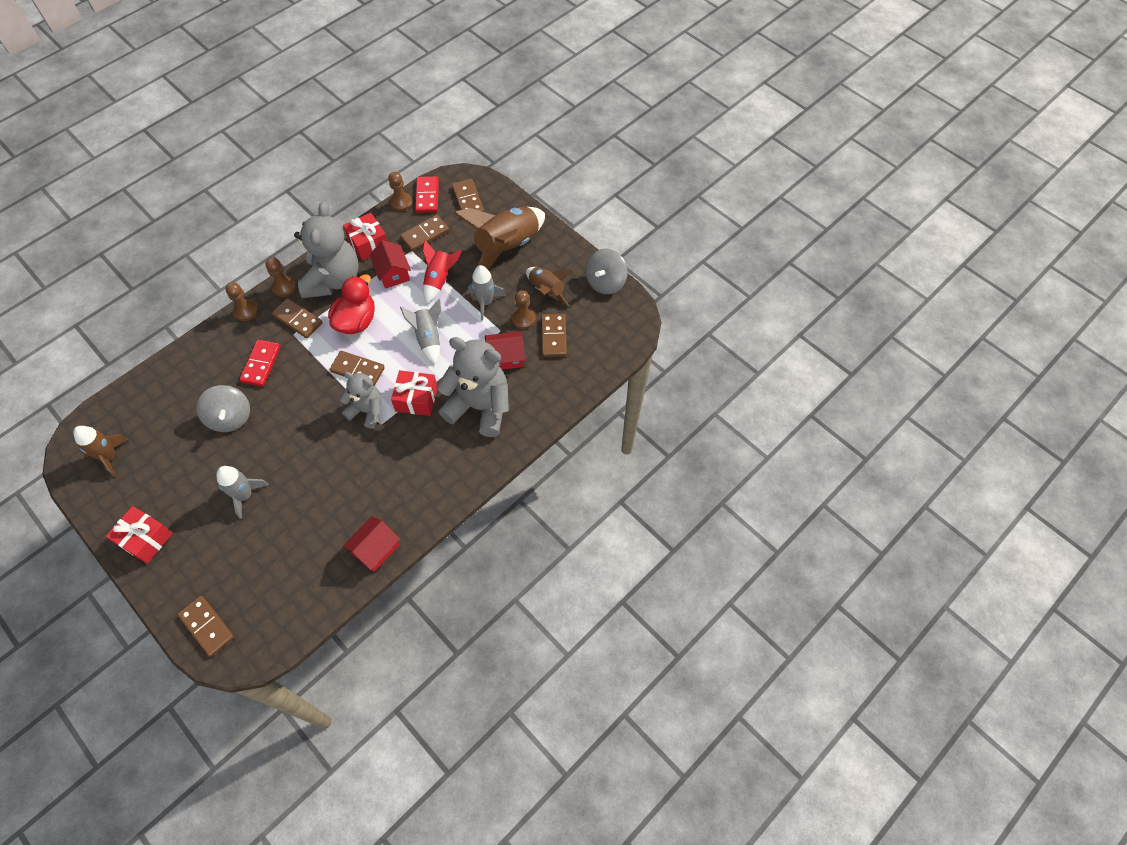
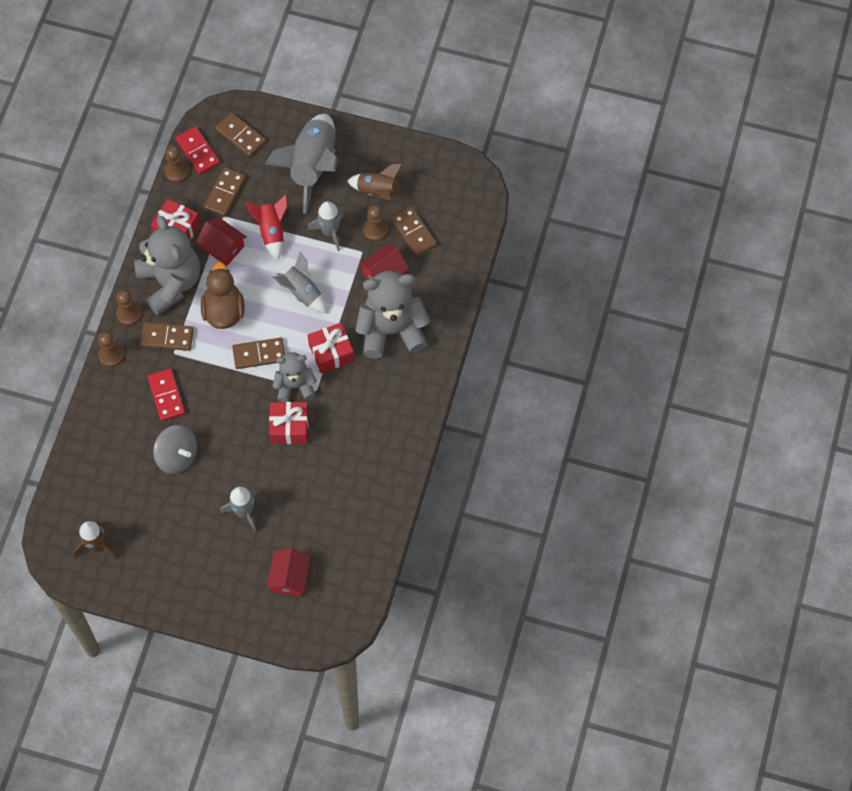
camera: 30 degrees left, 5 degrees up
red gift [106,506,173,564] -> red gift moved to [269,402,309,444]
brown domino [178,596,234,657] -> none
red duck [328,274,375,334] -> brown duck [201,262,245,329]
red house [343,516,400,572] -> red house moved to [267,548,311,596]
brown rocket [453,206,545,270] -> grey rocket [265,114,338,214]
grey spinning top [585,249,628,294] -> none

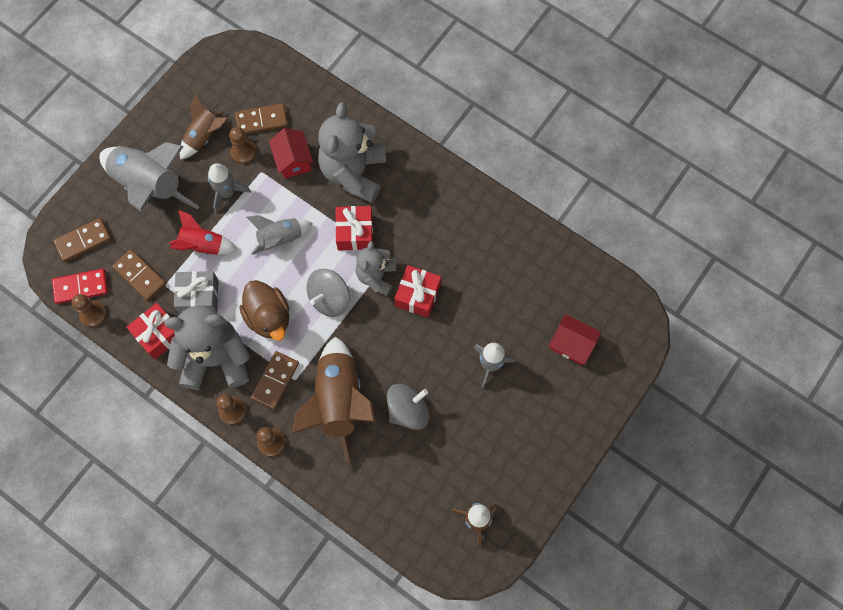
camera: 70 degrees left, 5 degrees up
red domino [147,368,185,421] -> brown rocket [292,336,376,462]
red house [196,217,247,266] -> grey gift [174,271,219,314]
brown duck [201,262,245,329] -> brown duck turned 135 degrees counterclockwise [239,280,289,341]
brown domino [232,338,285,369] -> grey spinning top [307,269,350,317]

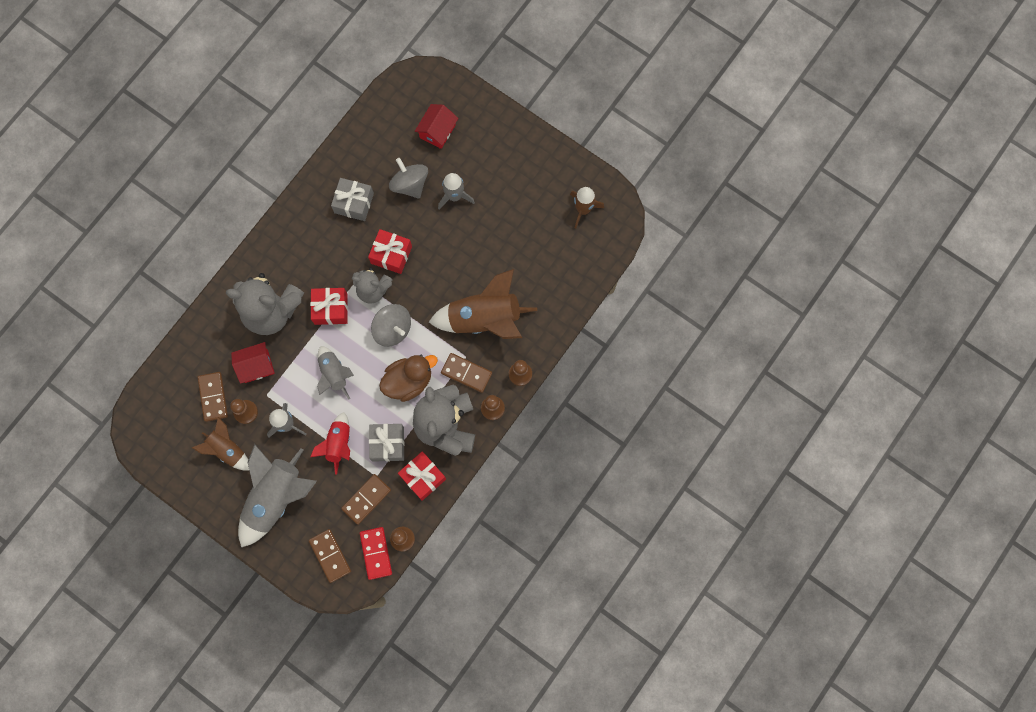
camera: 90 degrees left, 5 degrees up
grey spinning top [387,384,429,430] -> grey spinning top moved to [389,158,428,199]
none -> grey gift [331,178,374,221]

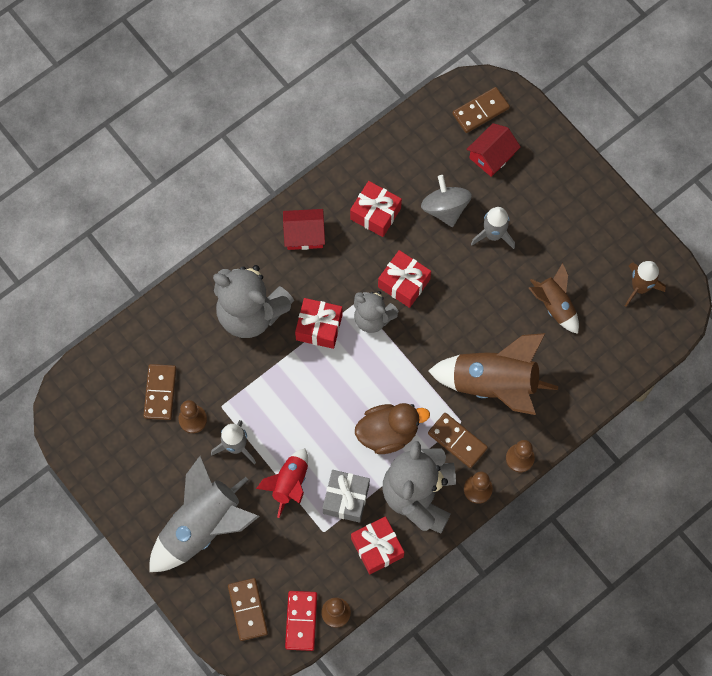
camera: 15 degrees right, 5 degrees down
brown rocket [192,417,249,471] -> brown rocket moved to [529,263,579,334]
red house [231,342,275,384] -> red house moved to [283,209,325,250]
grey rocket [317,346,354,400] -> none
grey gift [331,178,374,221] -> red gift [350,181,402,237]
brown domino [341,474,391,525] -> brown domino moved to [452,87,510,133]
grey spinning top [371,304,411,347] -> none

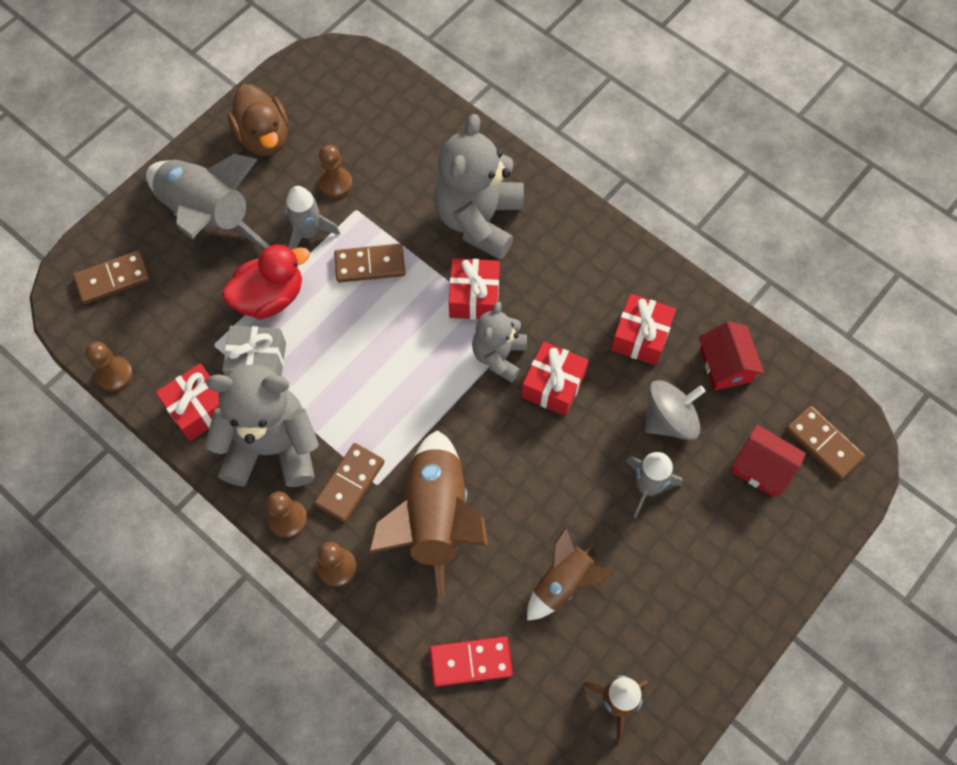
camera: 80 degrees right, 5 degrees down
brown domino [143,364,177,420] -> brown domino moved to [334,244,405,283]
red rocket [256,448,308,518] -> red duck [222,244,310,319]
red house [283,209,325,250] -> red house moved to [699,321,764,390]
red domino [285,591,317,651] -> red domino moved to [429,636,513,687]
brown duck [355,403,430,454] -> brown duck moved to [228,84,288,156]

